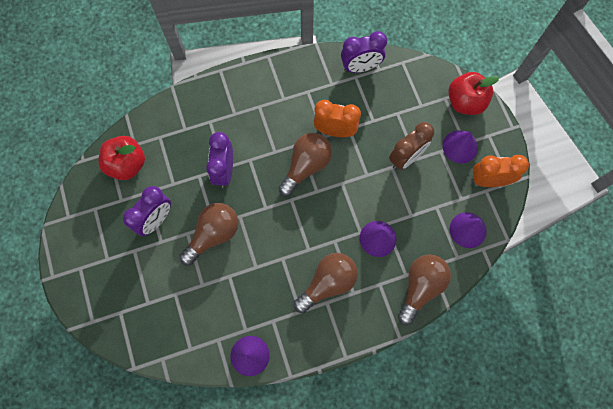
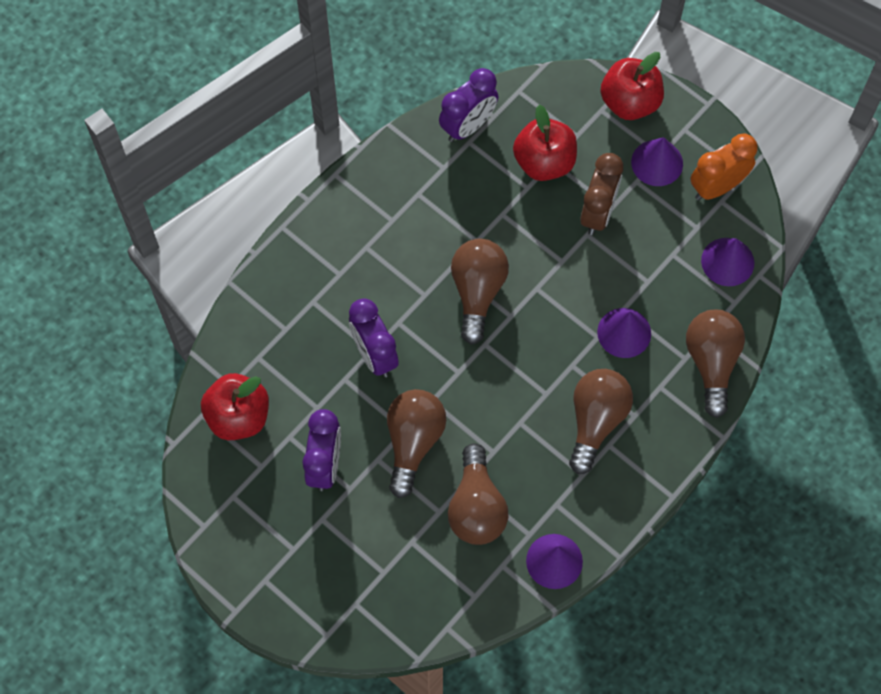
camera: 30 degrees left, 5 degrees down
orange clock [314,100,361,137] -> none
none -> brown light bulb [448,443,508,545]
none -> red apple [513,105,577,181]

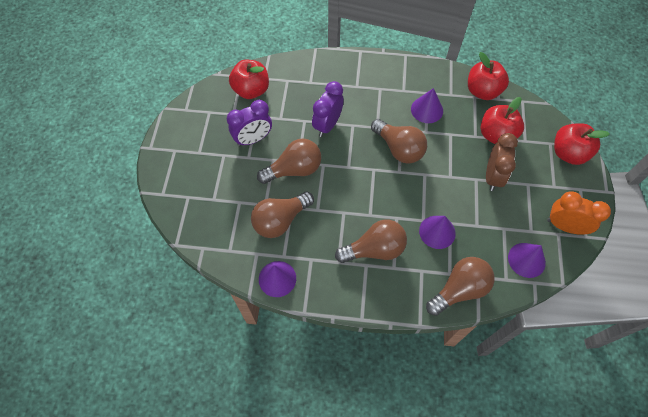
camera: 55 degrees right, 5 degrees down
purple clock [439,68,498,142] -> red apple [468,52,509,100]
brown light bulb [451,239,509,345] -> brown light bulb turned 75 degrees clockwise [371,119,427,164]
brown clock [580,153,623,235] -> brown clock turned 60 degrees counterclockwise [486,133,518,191]
purple cone [631,137,683,186] -> purple cone moved to [411,88,443,123]

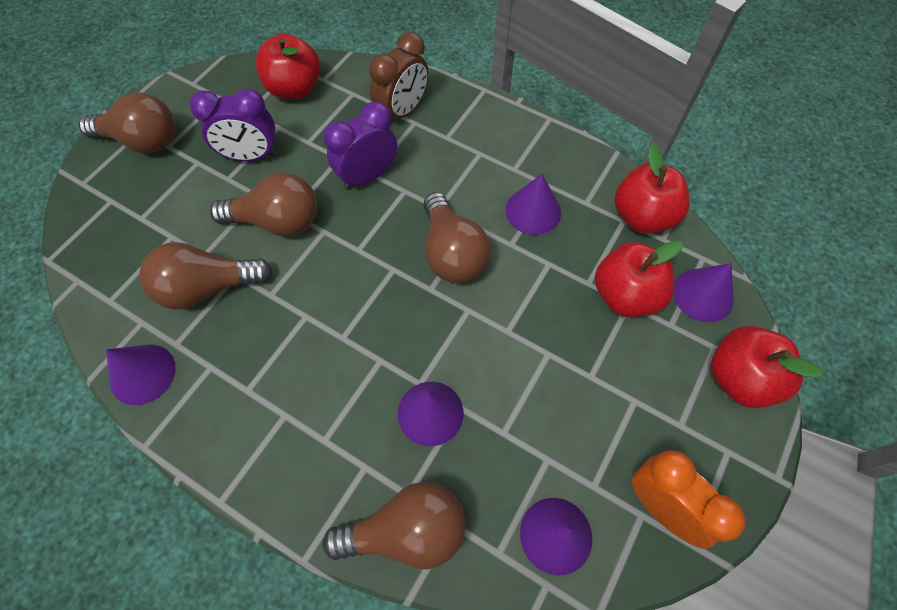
camera: 25 degrees right, 0 degrees up
brown light bulb [335,220,407,263] -> brown light bulb moved to [79,92,175,153]
brown clock [486,133,518,191] -> brown clock moved to [369,32,428,119]
none -> purple cone [673,263,734,322]

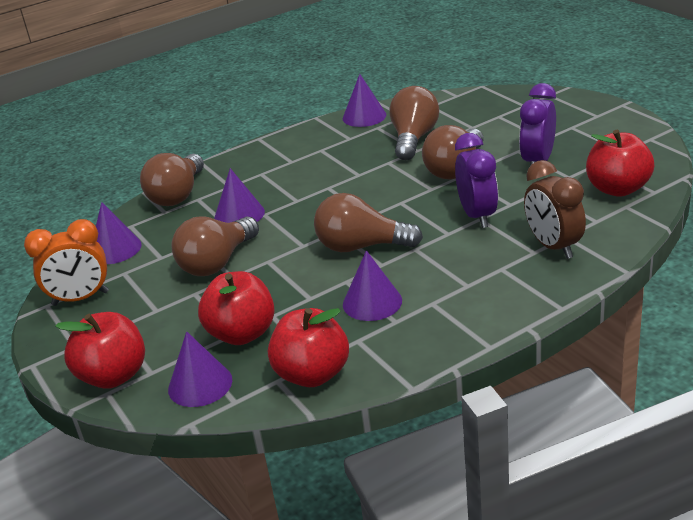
camera: 120 degrees right, 30 degrees down
brown light bulb [79,92,175,153] -> brown light bulb moved to [171,216,259,276]

